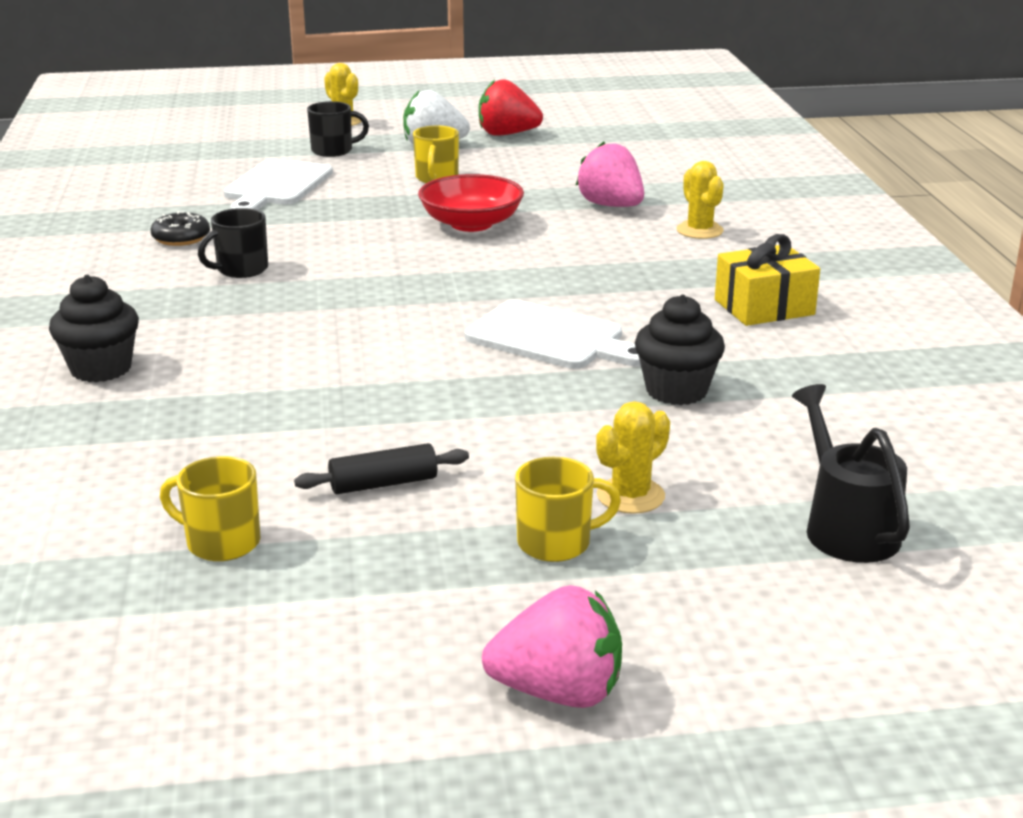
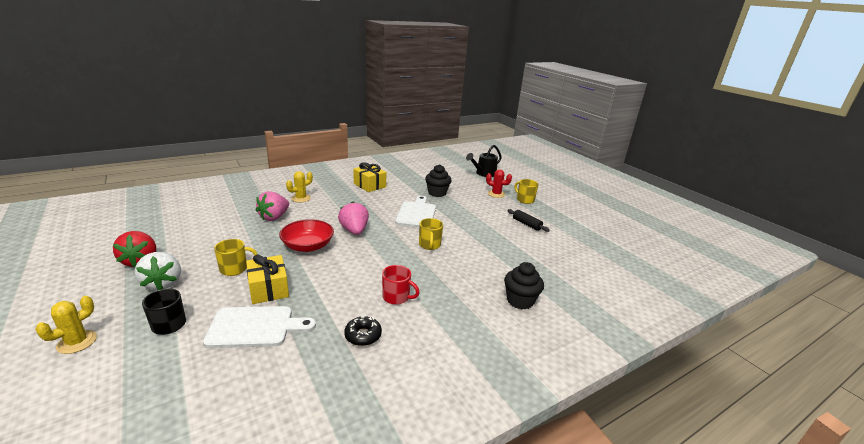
camera: 115 degrees left, 0 degrees up
yellow mug [160,456,261,561] -> yellow mug moved to [419,218,443,250]
black mug [198,208,268,278] -> red mug [382,265,420,305]
pink strawberry [482,585,622,708] -> pink strawberry moved to [338,201,369,235]
yellow cactus [596,401,670,514] -> red cactus [486,169,512,198]
none -> yellow gift [246,254,289,304]

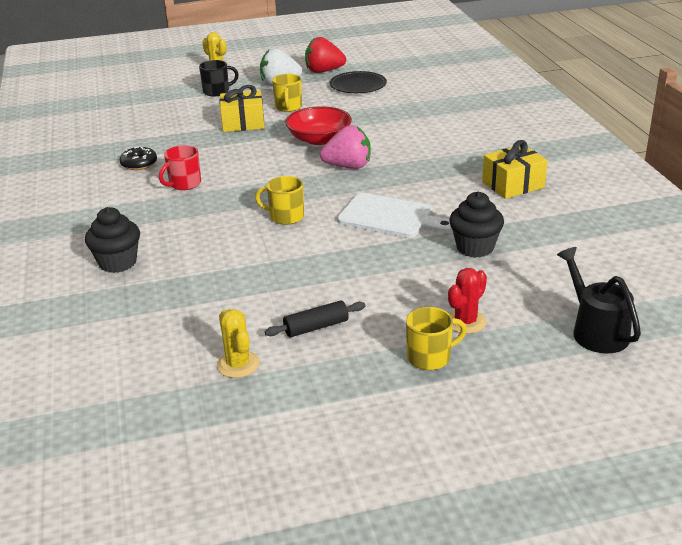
camera: 110 degrees right, 5 degrees up
white cutting board [203,306,316,348] -> none
pink strawberry [256,191,289,221] -> none
yellow cactus [286,171,313,202] -> yellow cactus moved to [217,309,260,378]
none -> black plate [330,71,387,93]

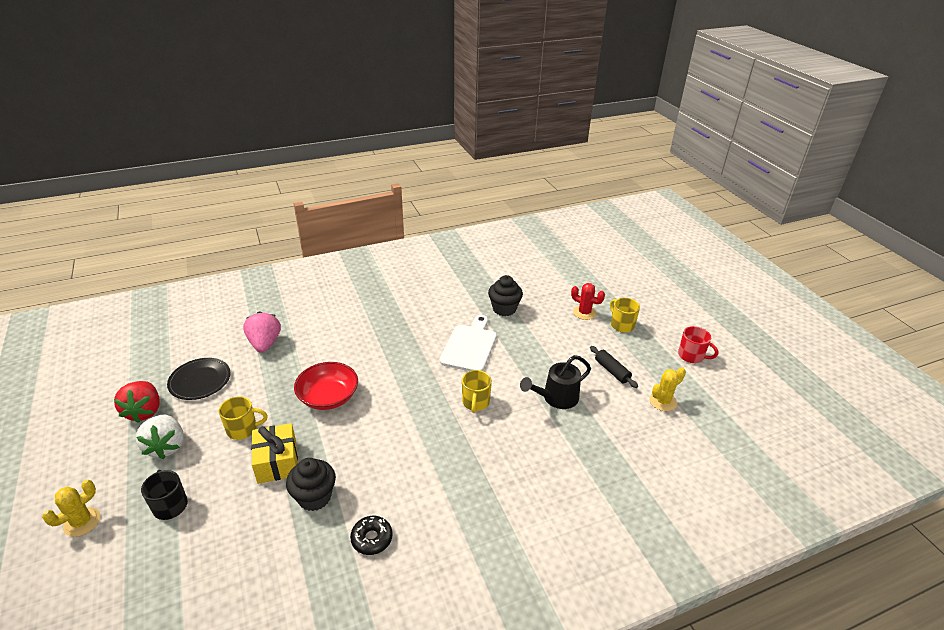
camera: 100 degrees left, 5 degrees up
black cupcake [85,207,140,273] -> black cupcake moved to [286,458,336,511]
red mug [159,145,201,190] -> red mug moved to [678,326,718,363]
pink strawberry [320,125,371,169] -> pink strawberry moved to [243,311,281,353]
yellow gift [482,140,548,199] -> none
black watering can [557,247,641,354] -> black watering can moved to [520,355,591,409]

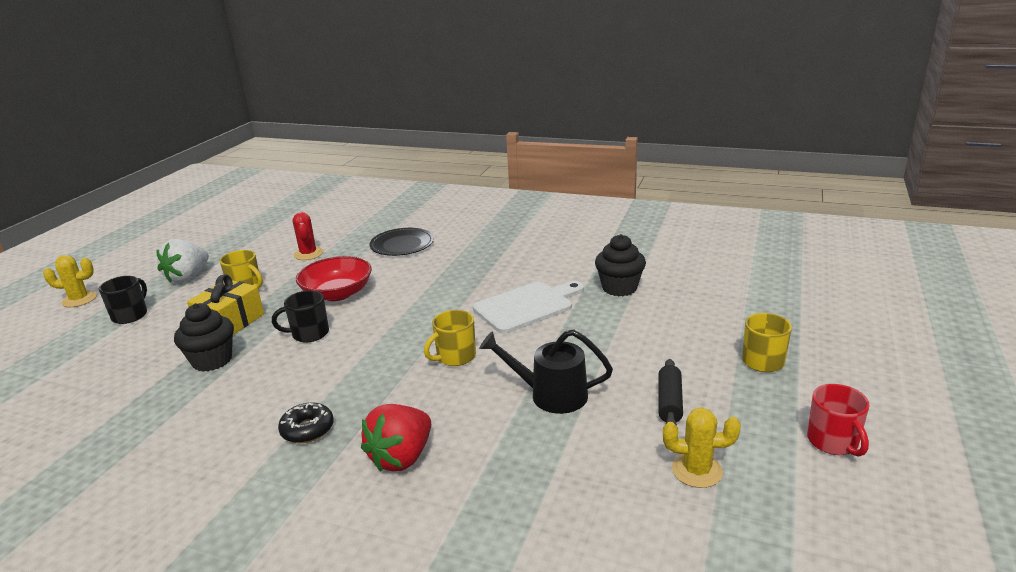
camera: 45 degrees right, 10 degrees down
red strawberry [114,381,160,423] -> red strawberry moved to [361,404,431,472]
black plate [167,358,230,400] -> black plate moved to [370,228,434,256]
pink strawberry [243,311,281,353] -> none
black donut [350,516,393,555] -> black donut moved to [278,402,334,443]
red cactus [571,283,605,320] -> red cactus moved to [293,212,323,260]
none -> black mug [272,290,329,343]

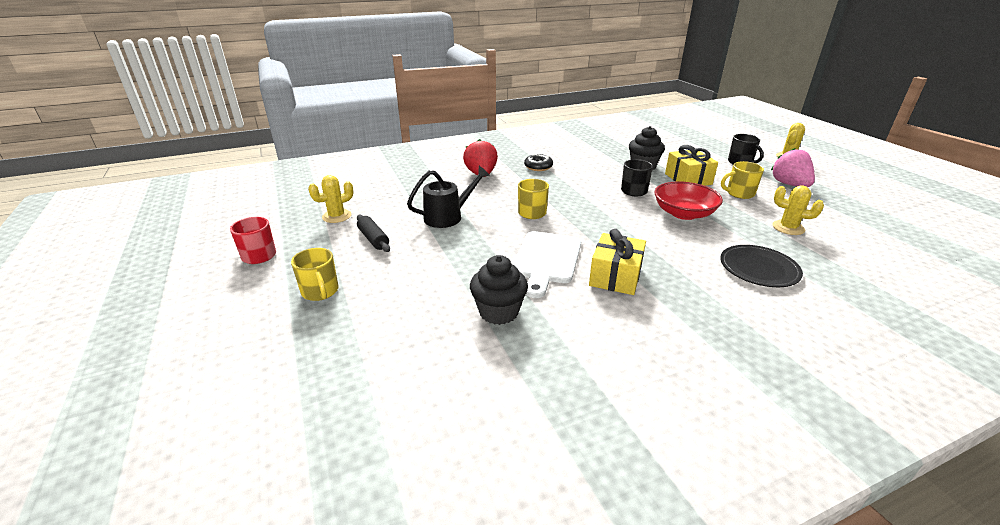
camera: 135 degrees right, 5 degrees up
white strawberry [157,239,209,283] -> pink strawberry [771,148,815,187]
red cactus [293,212,323,260] -> yellow cactus [772,185,824,235]
none -> yellow gift [589,229,646,295]

